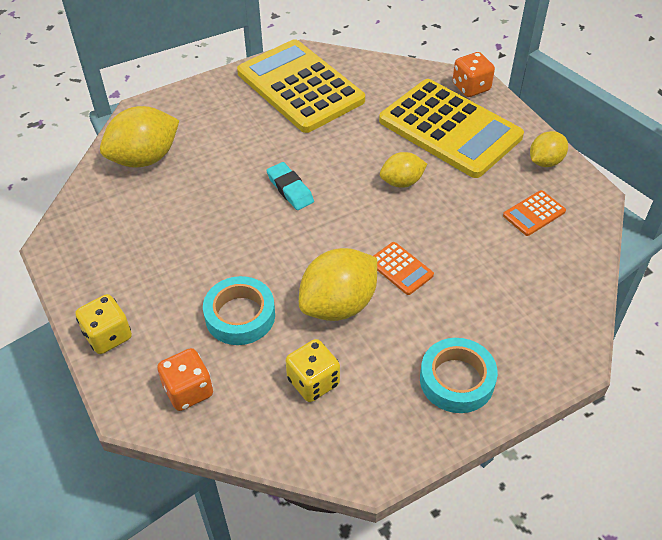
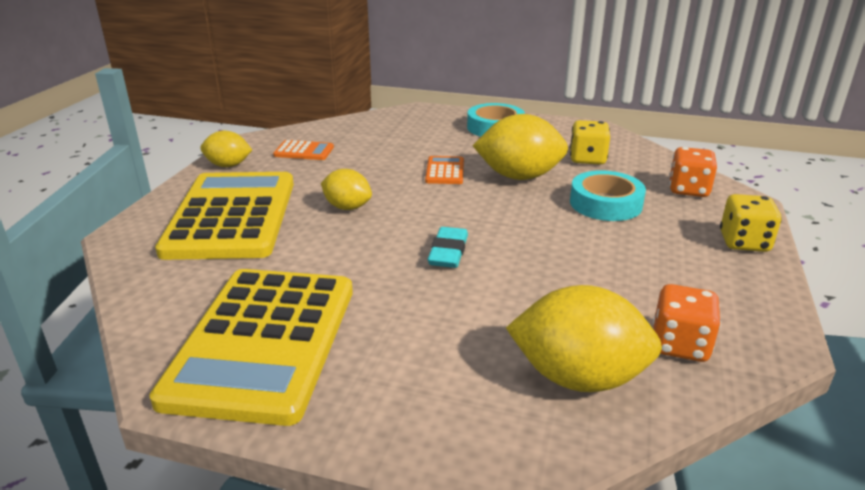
camera: 135 degrees left, 20 degrees down
orange dice [453,52,495,97] -> orange dice moved to [653,284,721,362]

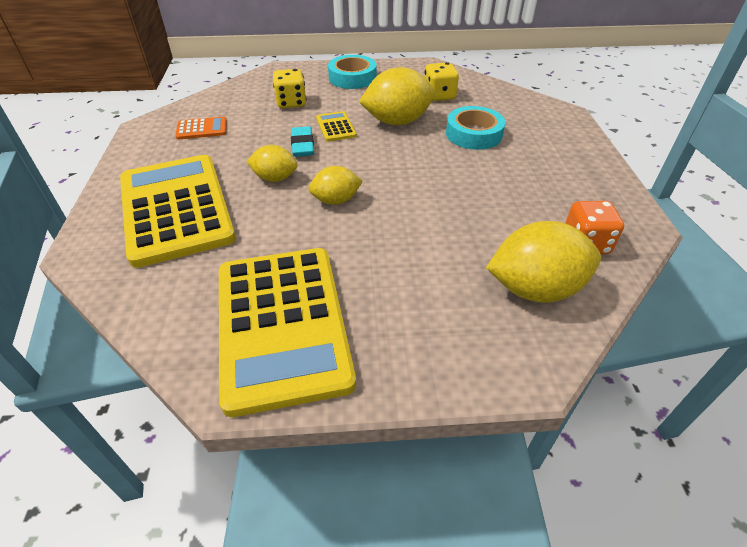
camera: 20 degrees left, 15 degrees up
yellow lemon [200,130,252,167] -> yellow lemon moved to [308,166,363,205]
orange calculator [425,156,464,184] -> yellow calculator [316,111,356,142]
turquoise eraser [427,227,468,268] -> turquoise eraser moved to [291,126,314,157]
orange dice [669,147,717,197] -> none
yellow dice [720,194,782,252] -> yellow dice moved to [273,69,306,108]

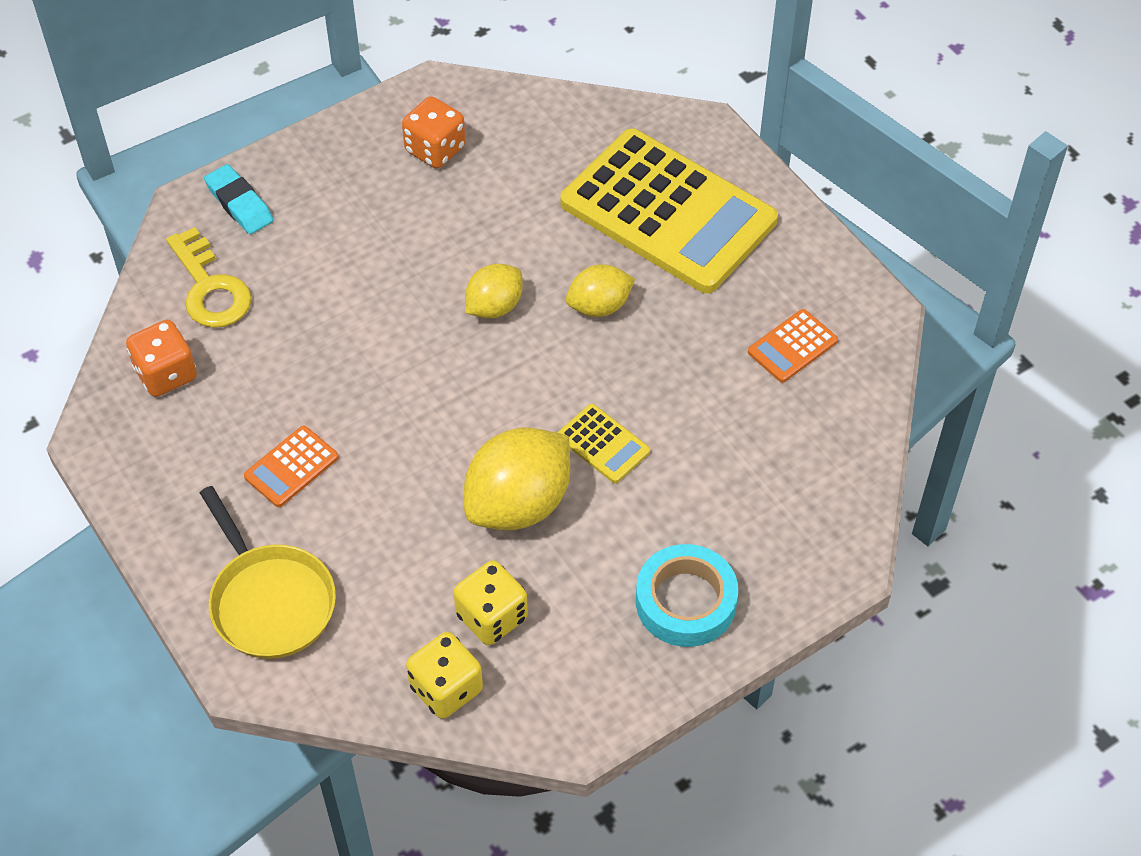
camera: 150 degrees right, 10 degrees up
yellow calculator [219,248,356,417] -> orange dice [402,96,465,168]
yellow dice [273,69,306,108] -> yellow dice moved to [406,632,483,719]
turquoise eraser [291,126,314,157] -> turquoise eraser moved to [204,164,274,234]
turquoise tape [446,106,505,150] -> none
yellow lemon [486,221,601,303] -> yellow key [166,227,252,328]
none -> yellow pan [200,486,336,659]
none -> orange calculator [244,426,339,507]

